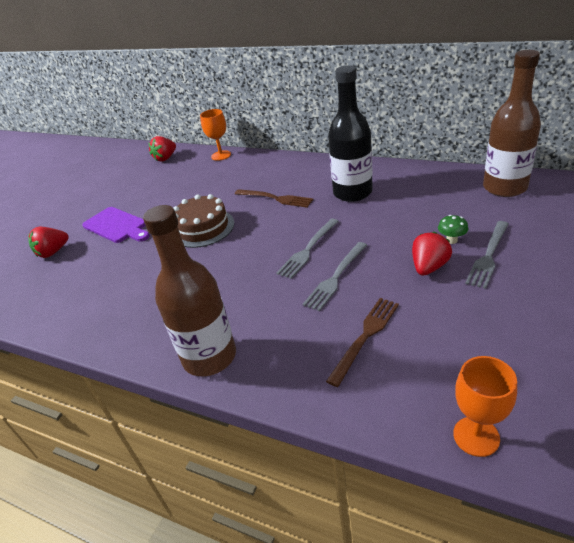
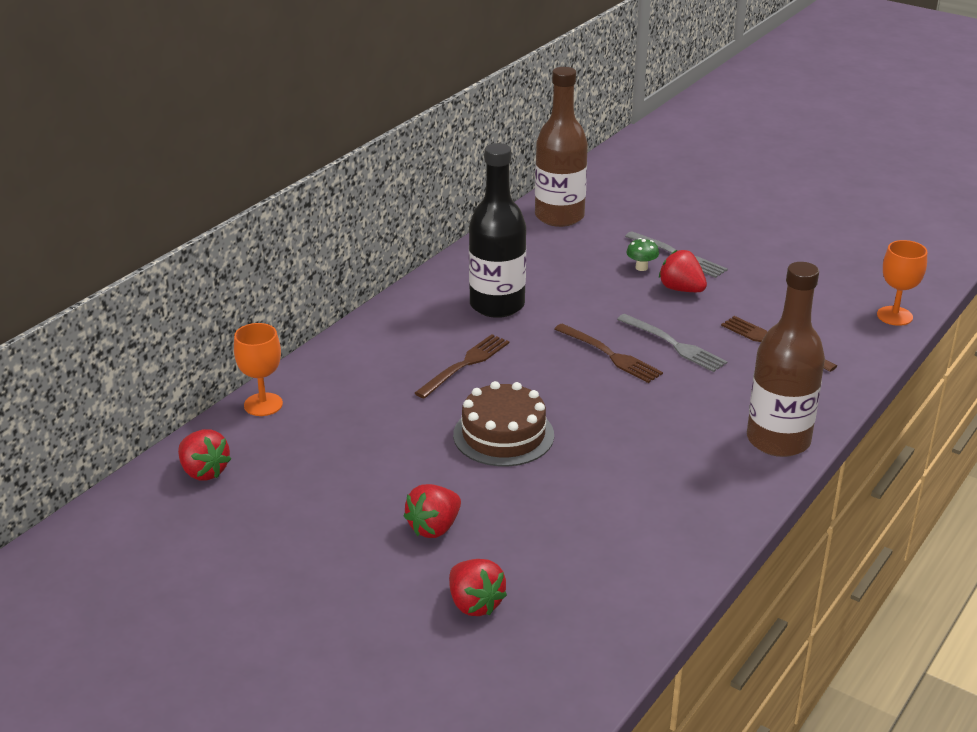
camera: 85 degrees left, 5 degrees down
purple cutting board [82,207,150,243] -> red strawberry [404,484,461,538]
grey fork [276,219,339,279] -> brown fork [554,323,663,383]

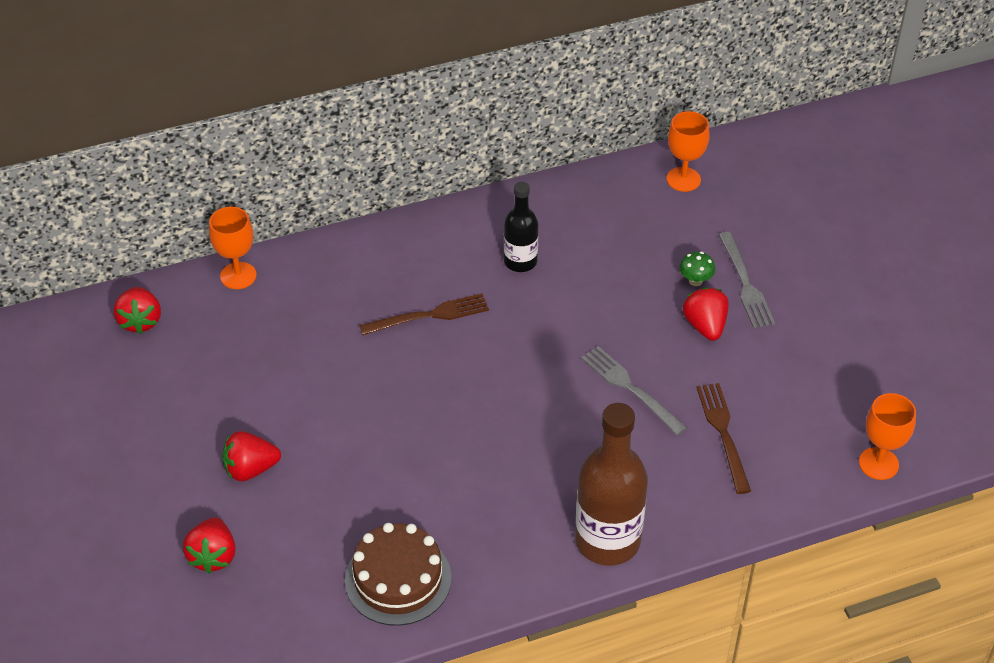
camera: 35 degrees right, 15 degrees up
brown cake [453,381,554,466] -> brown cake moved to [345,523,452,626]
black bottle [469,143,526,318] -> black bottle [504,182,538,272], size x0.59
brown bottle [535,67,588,227] -> orange goblet [667,111,710,192]
brown fork [554,323,663,383] -> none
grey fork [617,314,728,372] -> grey fork turned 150 degrees clockwise [581,346,687,435]

